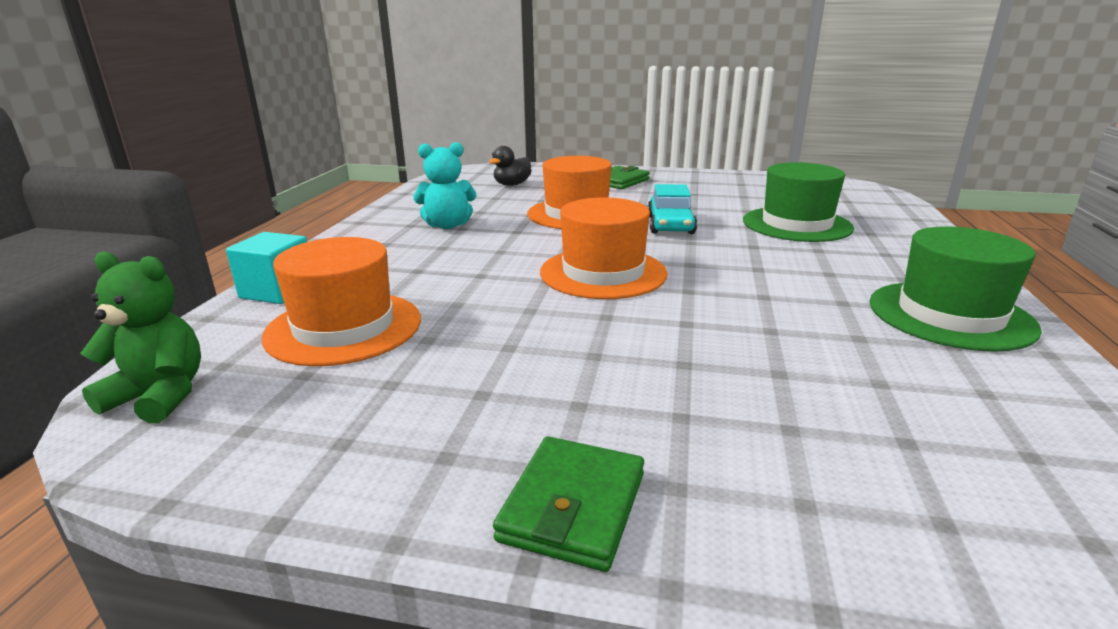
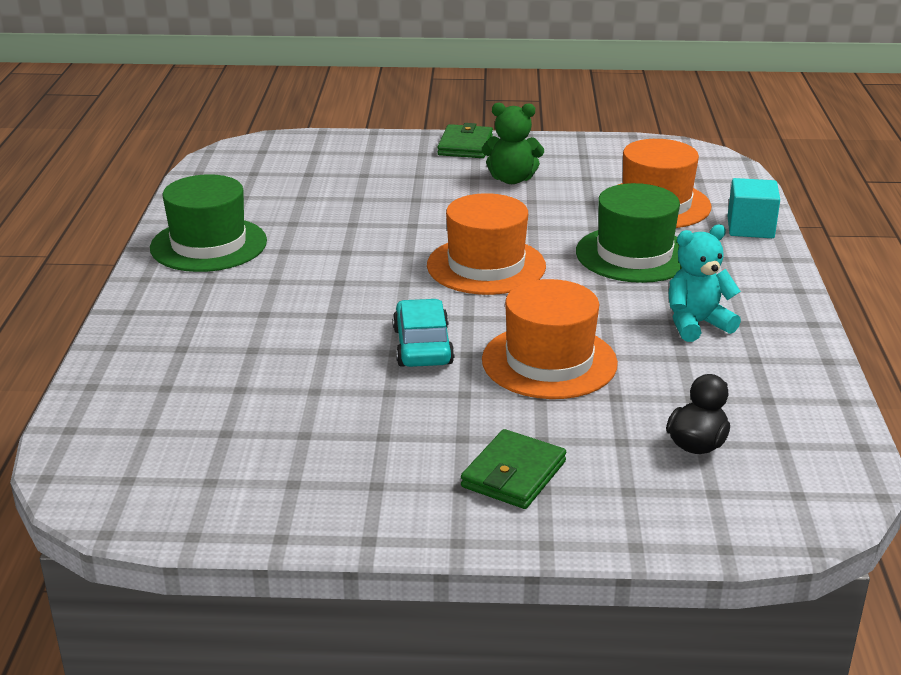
camera: 170 degrees right, 5 degrees up
green teddy bear [81,252,201,423] -> green teddy bear moved to [482,103,544,184]
green hat [743,162,854,242] -> green hat moved to [576,183,682,283]

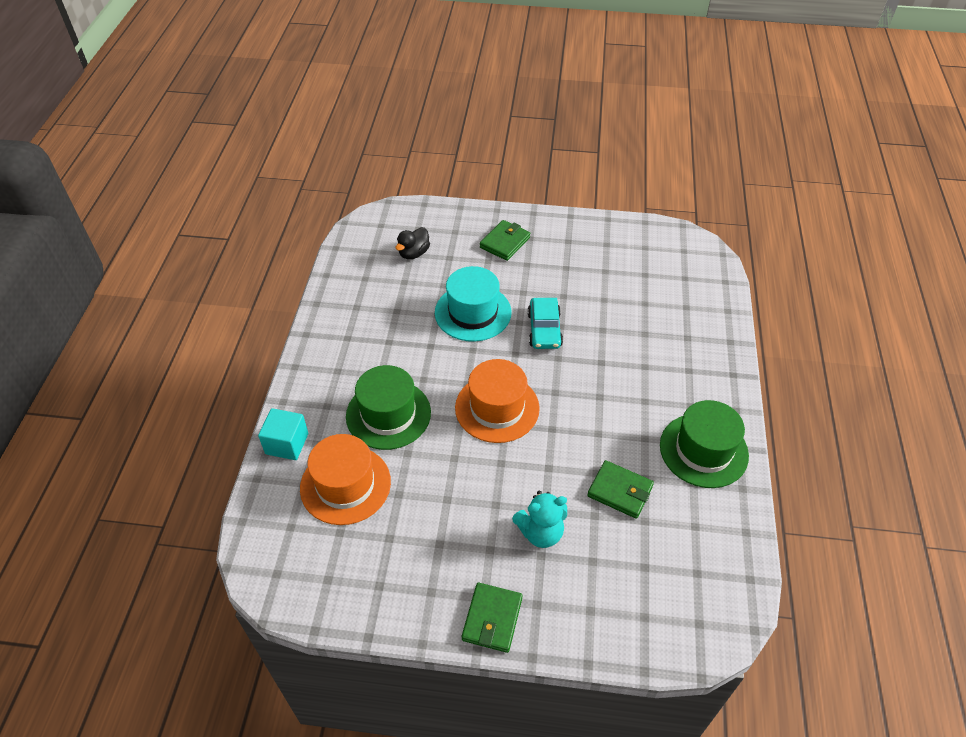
camera: 175 degrees left, 20 degrees up
green teddy bear [482,103,544,184] -> none
orange hat [482,279,618,399] -> turquoise hat [435,266,511,342]
turquoise teddy bear [669,225,741,342] -> turquoise teddy bear moved to [512,491,567,548]
none -> green wallet [587,460,654,519]

